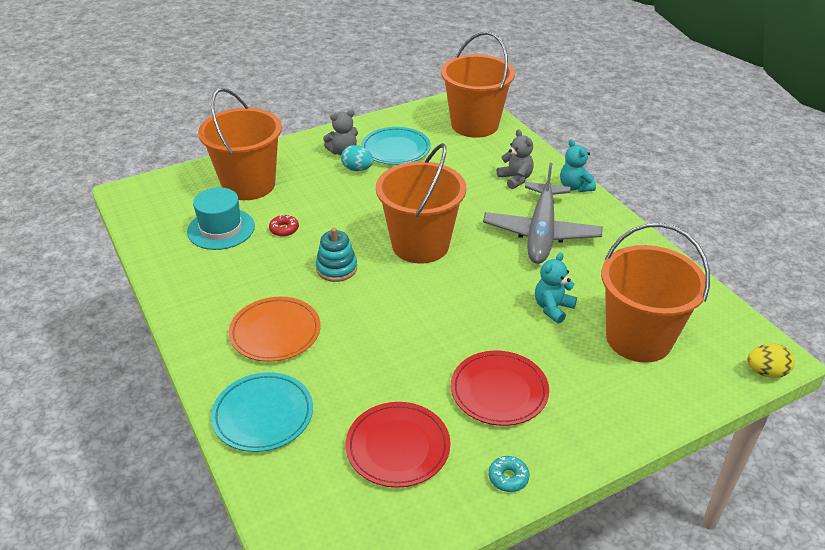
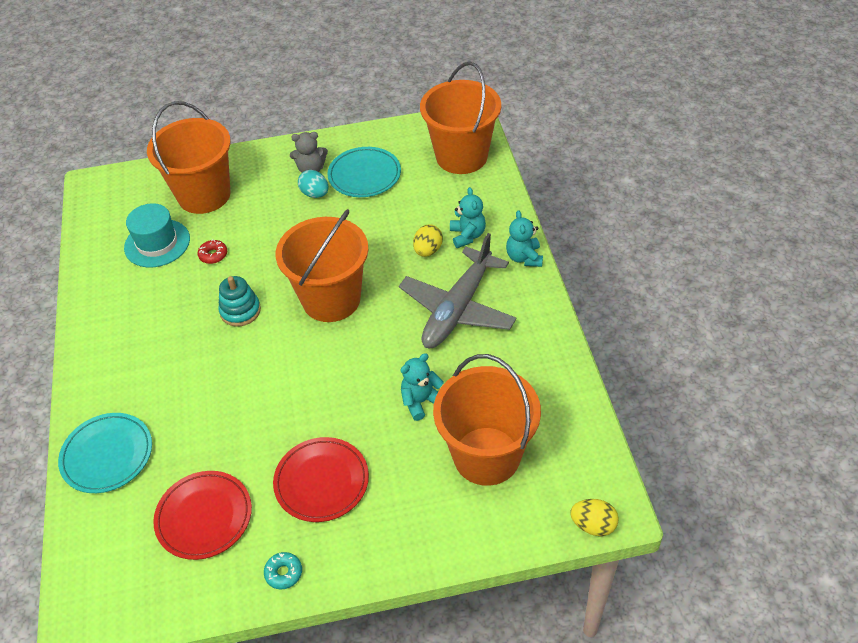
camera: 20 degrees right, 10 degrees up
orange plate [229,297,321,362] -> none
grey teddy bear [497,129,534,189] -> turquoise teddy bear [450,187,486,248]
none -> yellow egg [413,224,443,257]

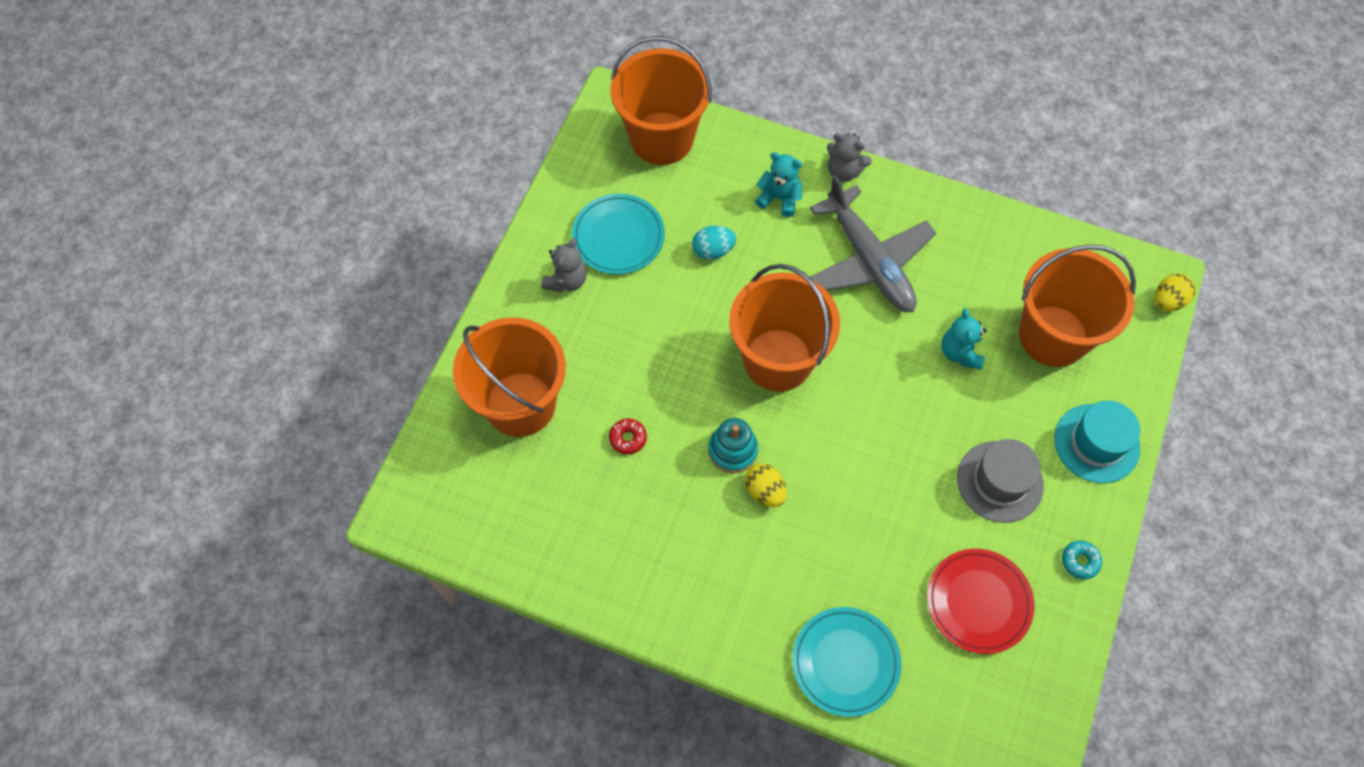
camera: 60 degrees left, 15 degrees up
turquoise hat [124,203,190,267] -> turquoise hat moved to [1054,401,1140,483]
red plate [273,437,369,522] -> grey hat [957,439,1044,523]
turquoise egg [298,170,328,198] -> turquoise egg moved to [692,226,736,260]
yellow egg [413,224,443,257] -> yellow egg moved to [745,463,787,507]
turquoise teddy bear [506,210,543,267] -> grey teddy bear [827,133,872,182]

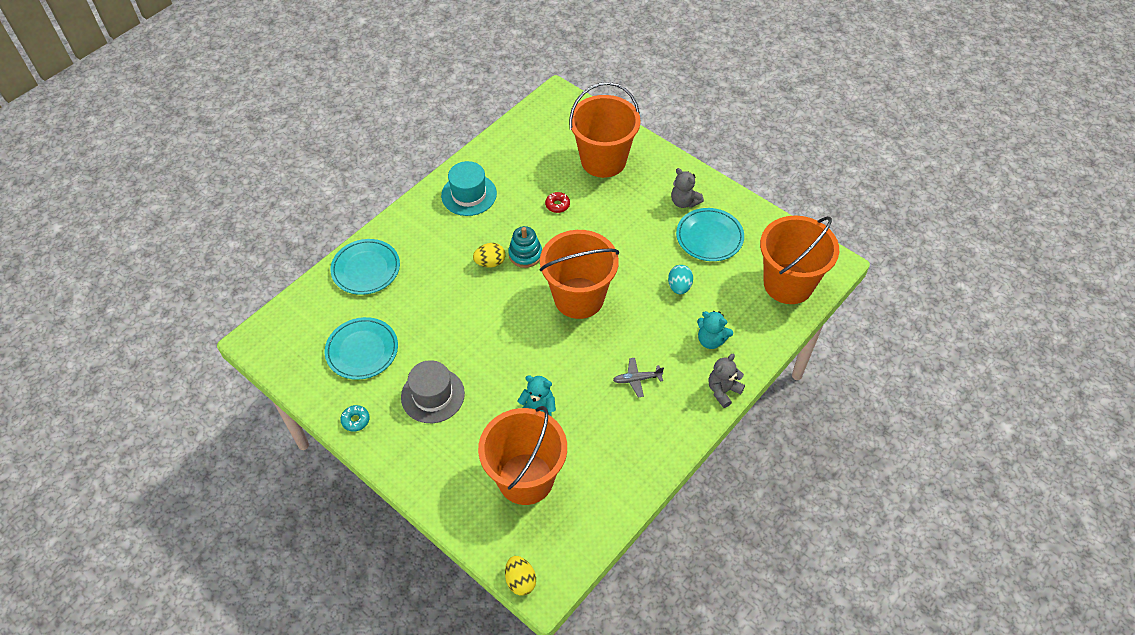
camera: 110 degrees right, 10 degrees down
turquoise teddy bear [755,152,802,217] -> turquoise teddy bear turned 75 degrees clockwise [697,311,733,349]
grey plane [809,175,936,312] -> grey plane [613,358,664,397], size x0.42
red plate [927,549,1035,654] -> turquoise plate [325,317,398,380]
turquoise hat [1054,401,1140,483] -> turquoise hat moved to [441,161,497,216]

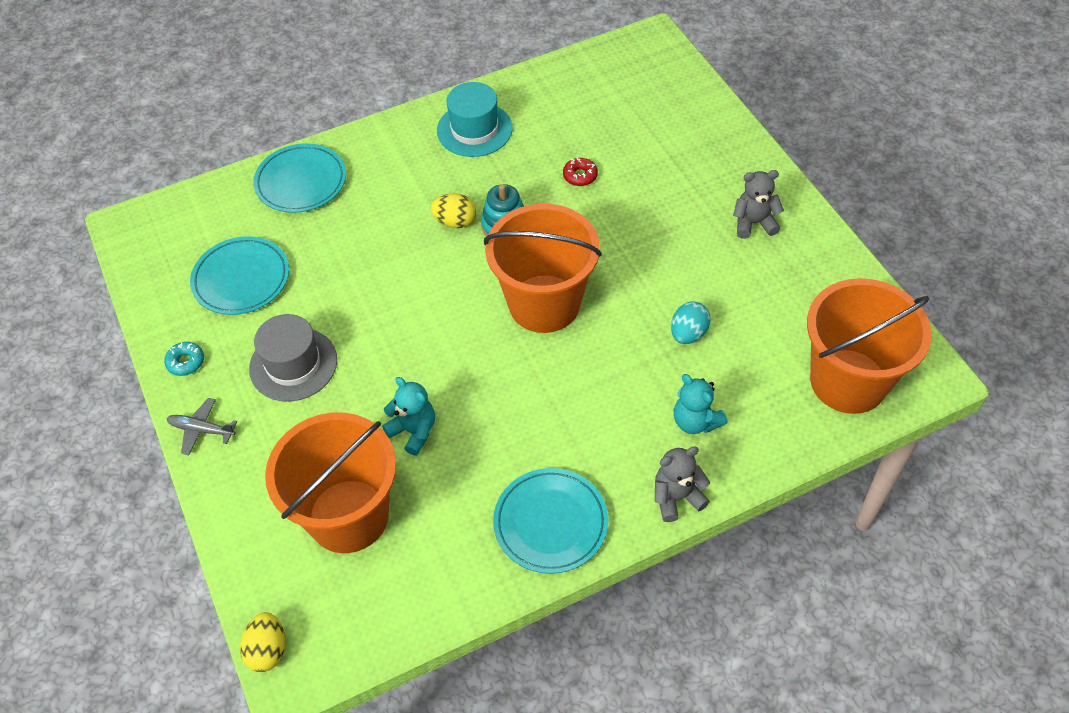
camera: 25 degrees right, 0 degrees up
orange bucket [569,82,641,178] -> none
grey plane [613,358,664,397] -> grey plane moved to [167,398,237,455]
grey teddy bear [671,168,704,208] -> grey teddy bear turned 105 degrees clockwise [733,170,784,239]
turquoise plate [676,208,744,261] -> turquoise plate moved to [493,468,608,574]

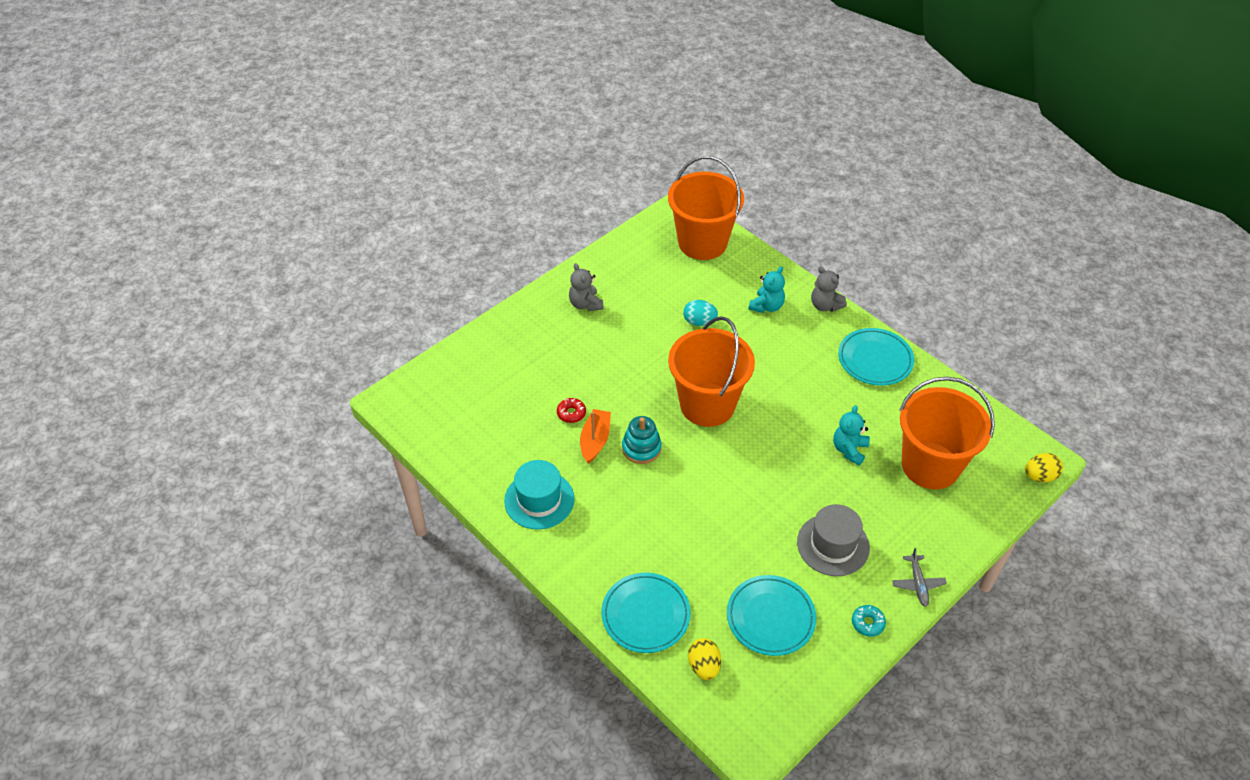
camera: 110 degrees left, 5 degrees down
yellow egg [431,193,476,228] -> yellow egg moved to [688,638,721,680]
none -> orange boat [580,409,611,464]

